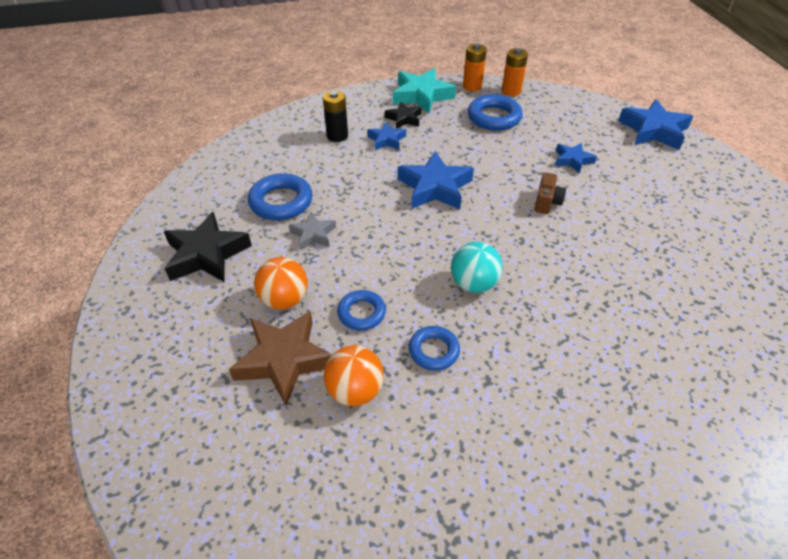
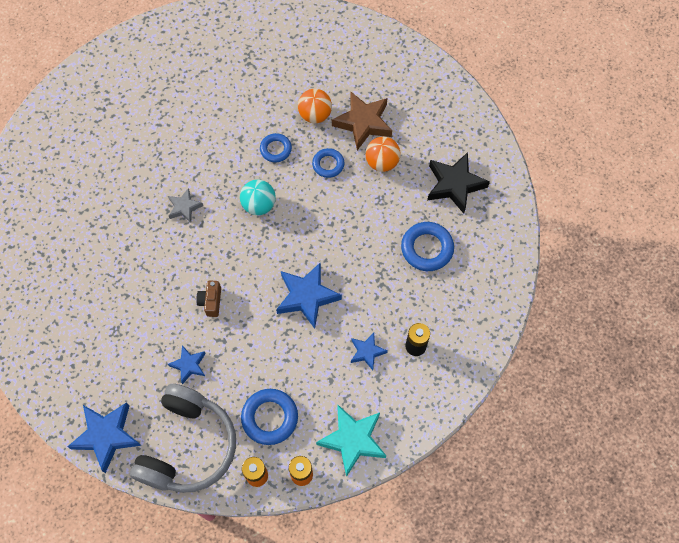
camera: 165 degrees right, 20 degrees up
grey star [289,212,336,250] -> grey star moved to [168,188,203,223]
black star [385,102,422,129] -> none
none -> grey headphones [130,384,236,493]

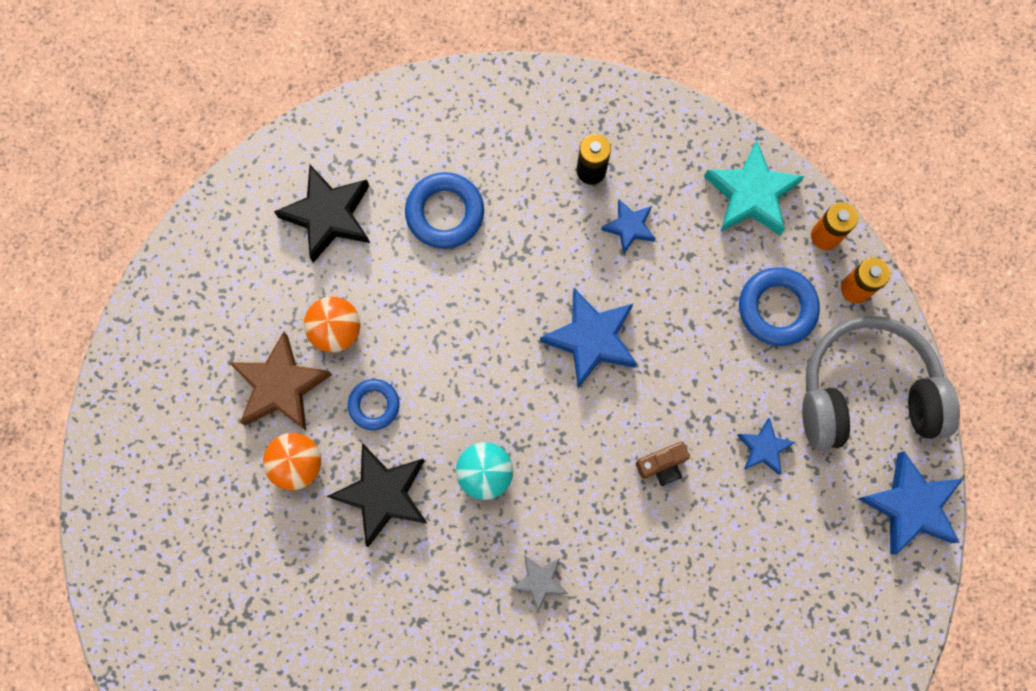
camera: 115 degrees left, 10 degrees up
blue ring [260,133,292,162] -> black star [327,443,427,547]

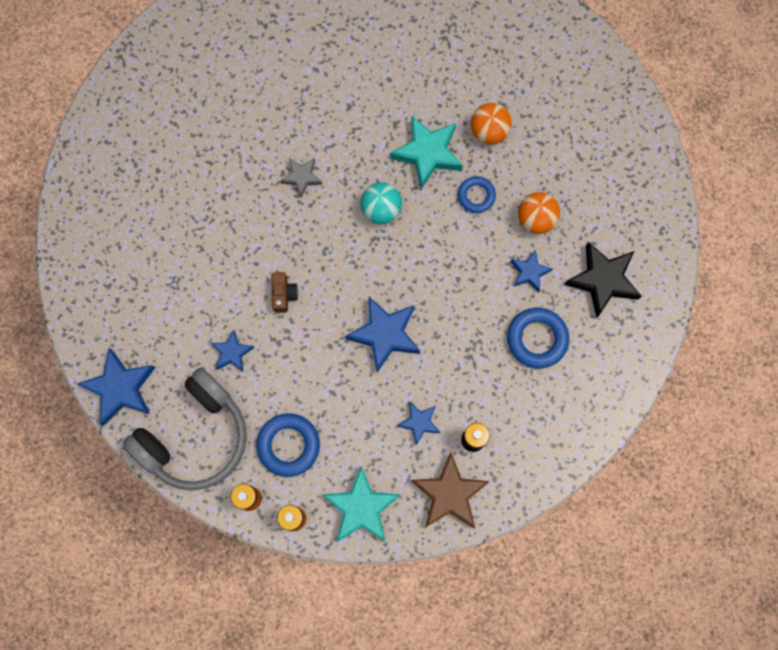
camera: 140 degrees right, 0 degrees up
brown star [230,331,332,430] -> brown star moved to [411,452,490,528]
black star [327,443,427,547] -> turquoise star [390,116,463,189]
brown camera [636,442,690,486] -> brown camera turned 150 degrees clockwise [271,272,298,313]
none -> blue star [511,250,553,292]

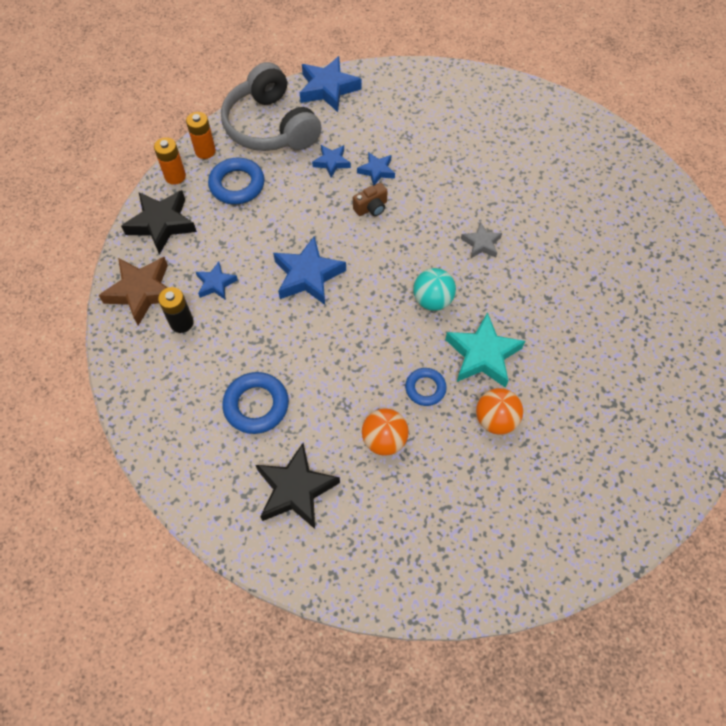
camera: 105 degrees right, 15 degrees down
brown camera [271,272,298,313] -> brown camera turned 45 degrees counterclockwise [353,183,388,216]
turquoise star [323,466,401,542] -> black star [121,190,197,254]
blue star [511,250,553,292] -> blue star moved to [357,152,395,186]

